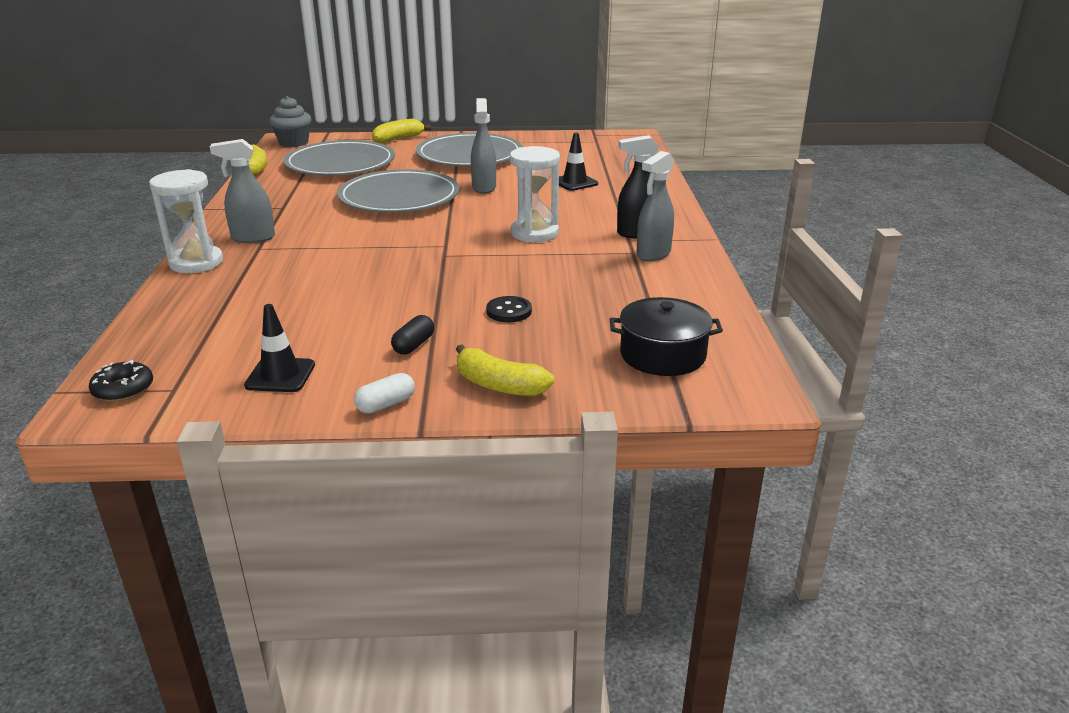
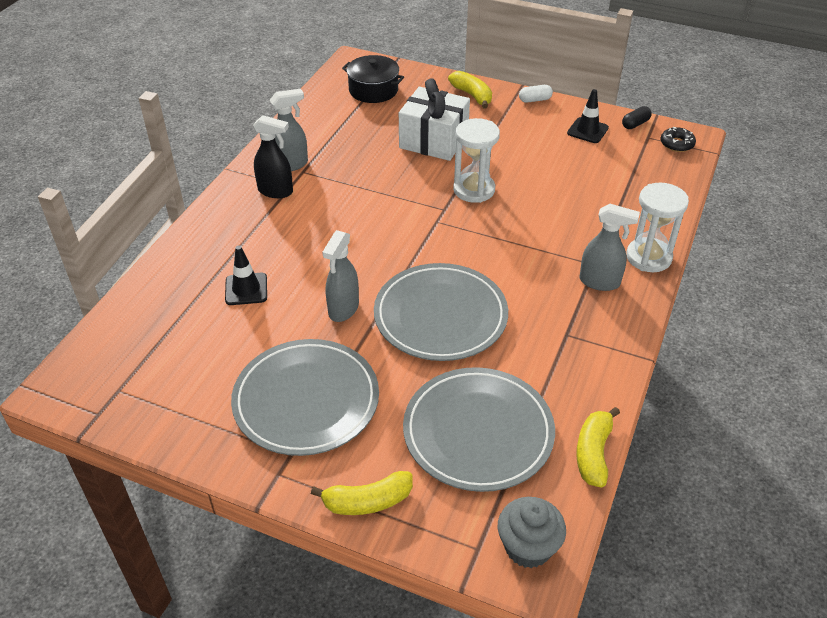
camera: 155 degrees left, 15 degrees up
black capsule [391,315,434,355] -> black capsule moved to [622,106,652,129]
black button [486,296,532,322] -> white gift [399,78,470,161]
white hourglass [510,146,560,243] -> white hourglass moved to [453,118,500,203]

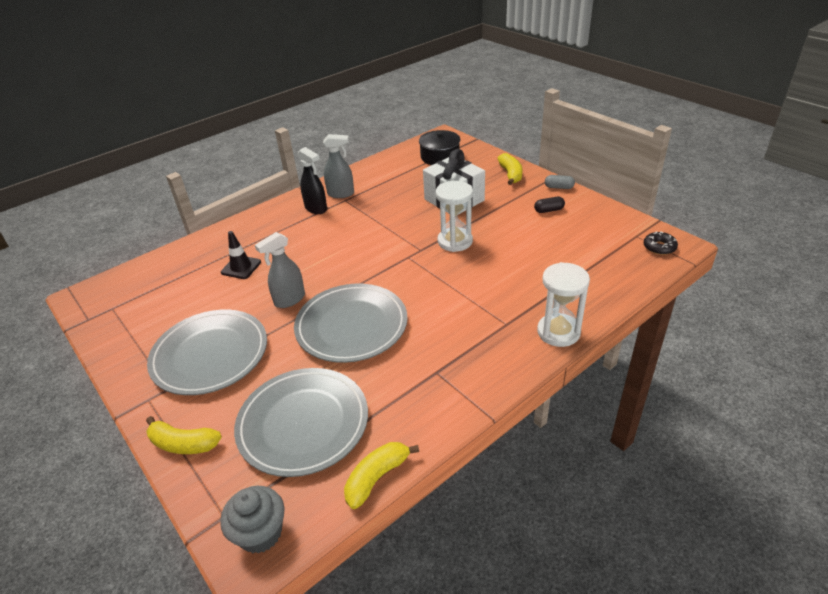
camera: 30 degrees right, 5 degrees down
white capsule [519,85,553,103] -> grey capsule [545,175,575,189]
black traffic cone [567,89,609,143] -> none
grey spray bottle [579,204,640,291] -> none
black capsule [622,106,652,129] -> black capsule moved to [534,197,565,213]

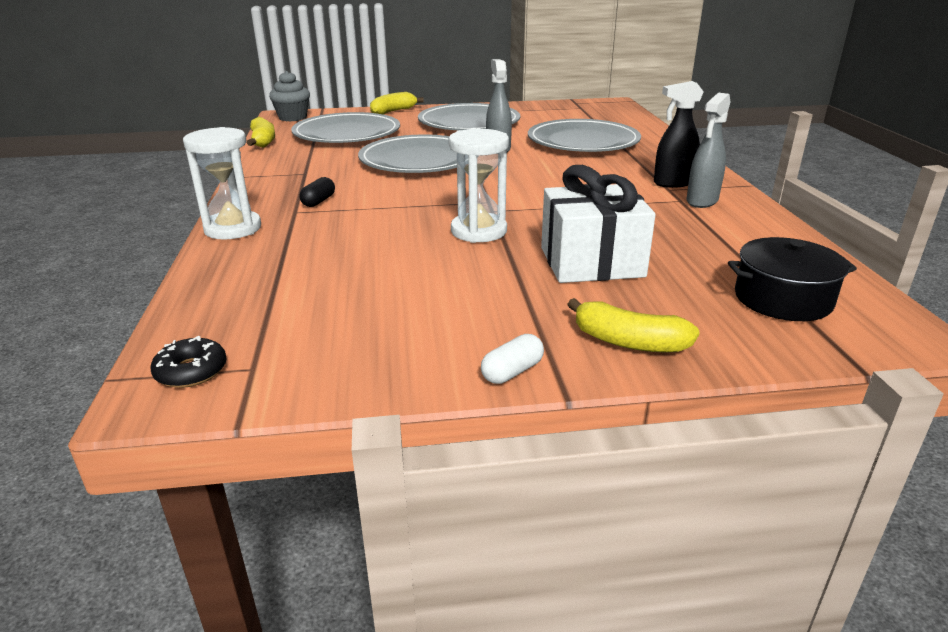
camera: 120 degrees right, 10 degrees down
black traffic cone [221,231,261,279] -> grey plate [528,119,641,152]
black capsule [534,197,565,213] -> black capsule moved to [299,177,335,207]
grey capsule [545,175,575,189] -> white capsule [481,334,544,384]

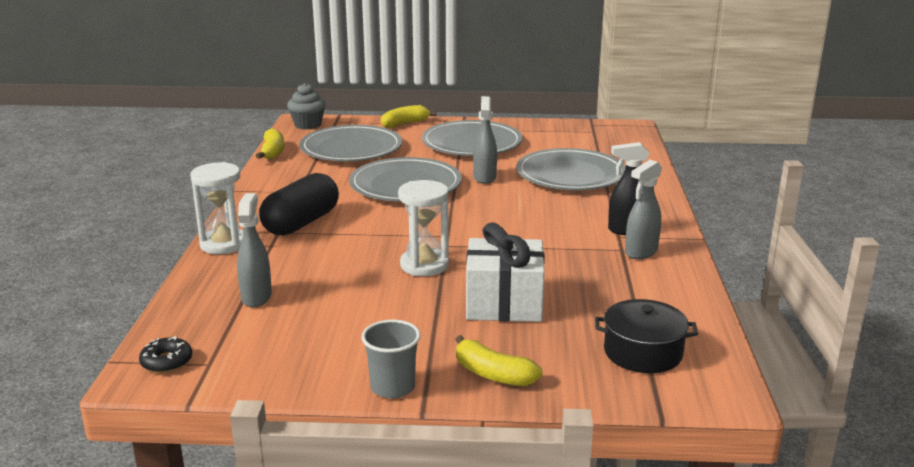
camera: 10 degrees right, 5 degrees down
black capsule [299,177,335,207] -> black capsule [259,173,339,236], size x2.37
white capsule [481,334,544,384] -> grey cup [361,320,421,399]
none -> grey spray bottle [237,193,272,307]

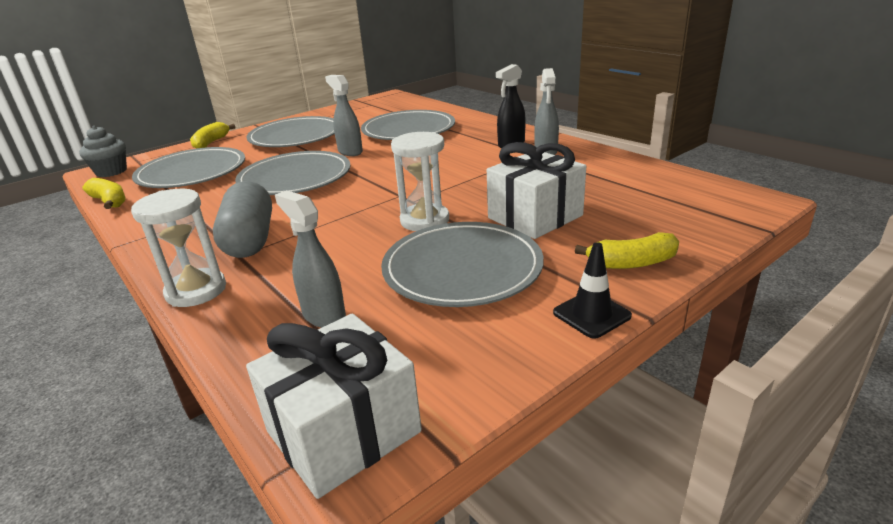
camera: 40 degrees left, 5 degrees up
black donut [139,336,192,373] -> white gift [246,314,422,499]
black capsule [259,173,339,236] -> grey capsule [213,181,272,258]
grey cup [361,320,421,399] -> black traffic cone [553,242,632,339]
black pot [595,299,698,373] -> none
none -> grey plate [381,222,544,307]

